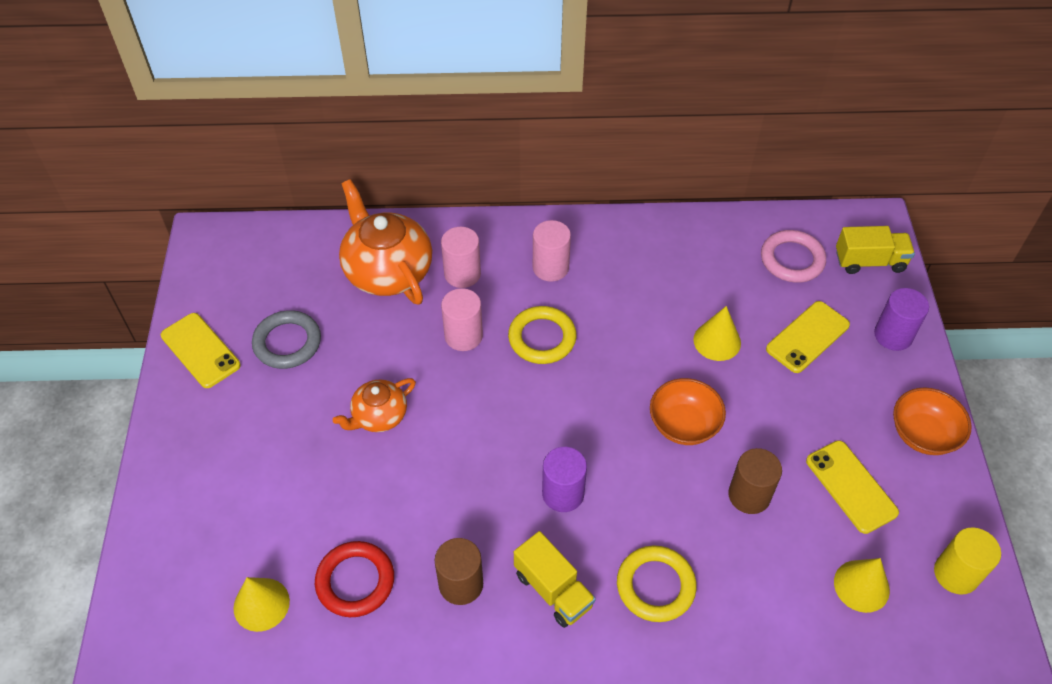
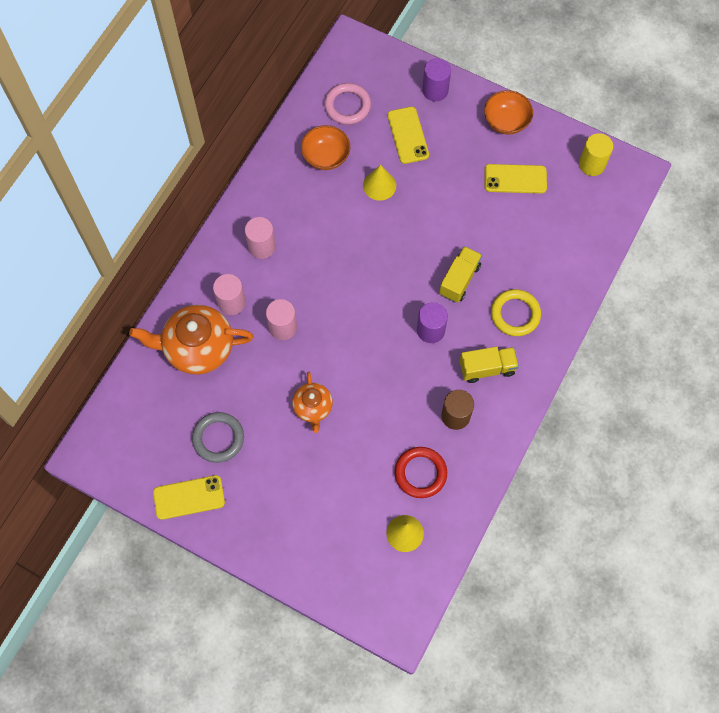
camera: 60 degrees left, 15 degrees up
yellow ring [508,306,577,364] -> none
orange bowl [650,378,726,445] -> orange bowl moved to [301,125,350,170]
brown cylinder [728,448,782,514] -> none
yellow cone [834,558,890,613] -> none
yellow truck [836,226,915,274] -> yellow truck moved to [439,246,482,303]

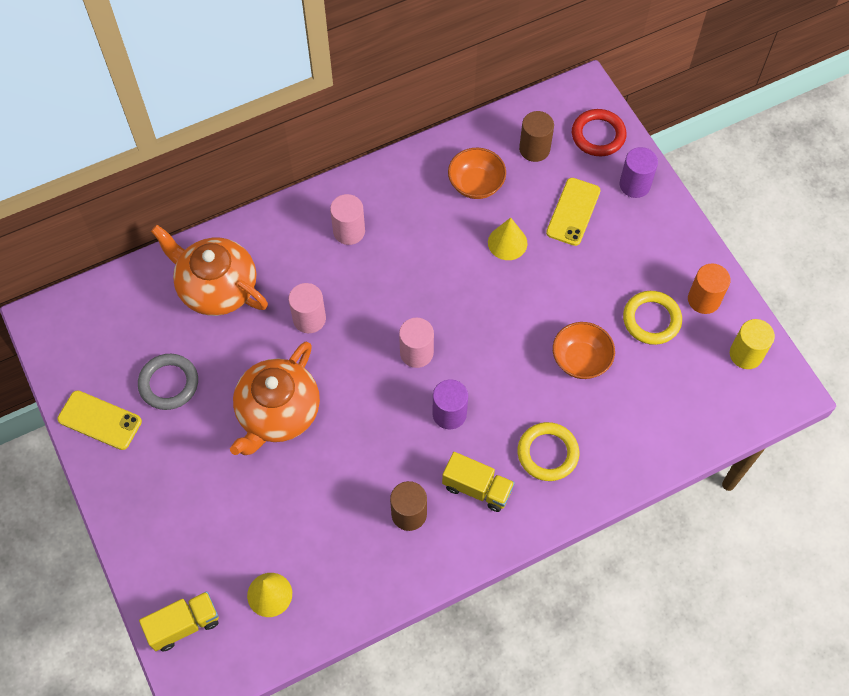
camera: 35 degrees right, 5 degrees down
pink cylinder [213,274,246,315] -> pink cylinder moved to [399,318,434,368]
orange teapot [292,372,333,433] -> orange teapot [230,341,320,455], size x1.79
pink ring [324,83,371,125] -> brown cylinder [519,111,554,162]
red ring [394,447,447,498] -> red ring moved to [572,109,627,156]
yellow truck [439,246,482,303] -> yellow truck moved to [139,591,219,652]
orange bowl [484,90,533,134] -> orange bowl moved to [553,322,615,379]
yellow phone [484,164,547,194] -> yellow ring [623,291,682,345]
none -> orange cylinder [688,264,731,314]

